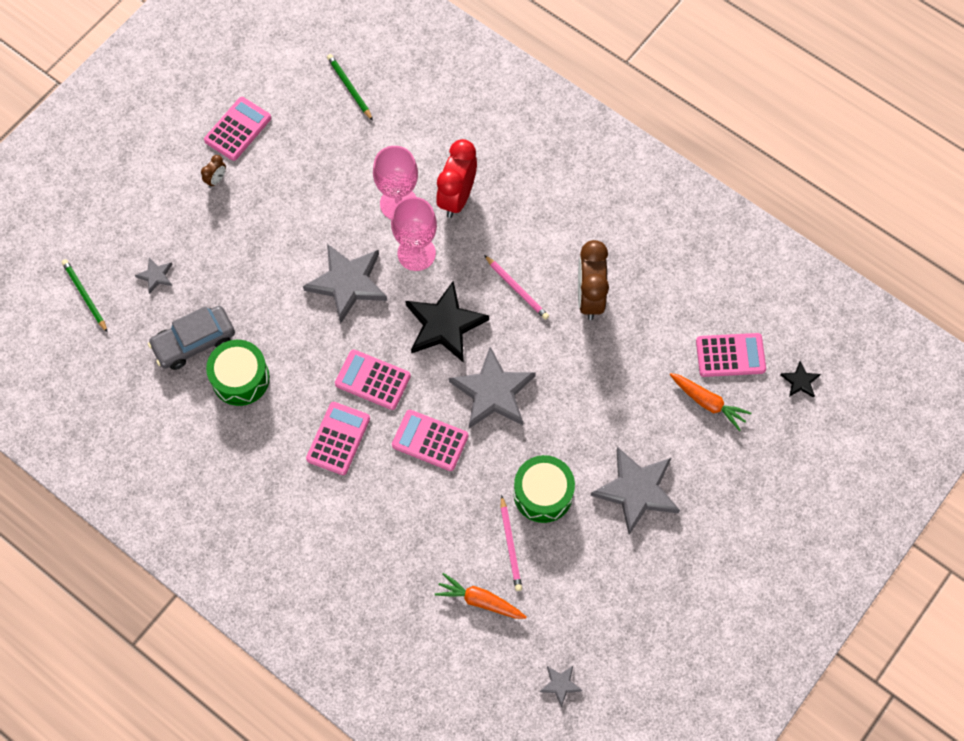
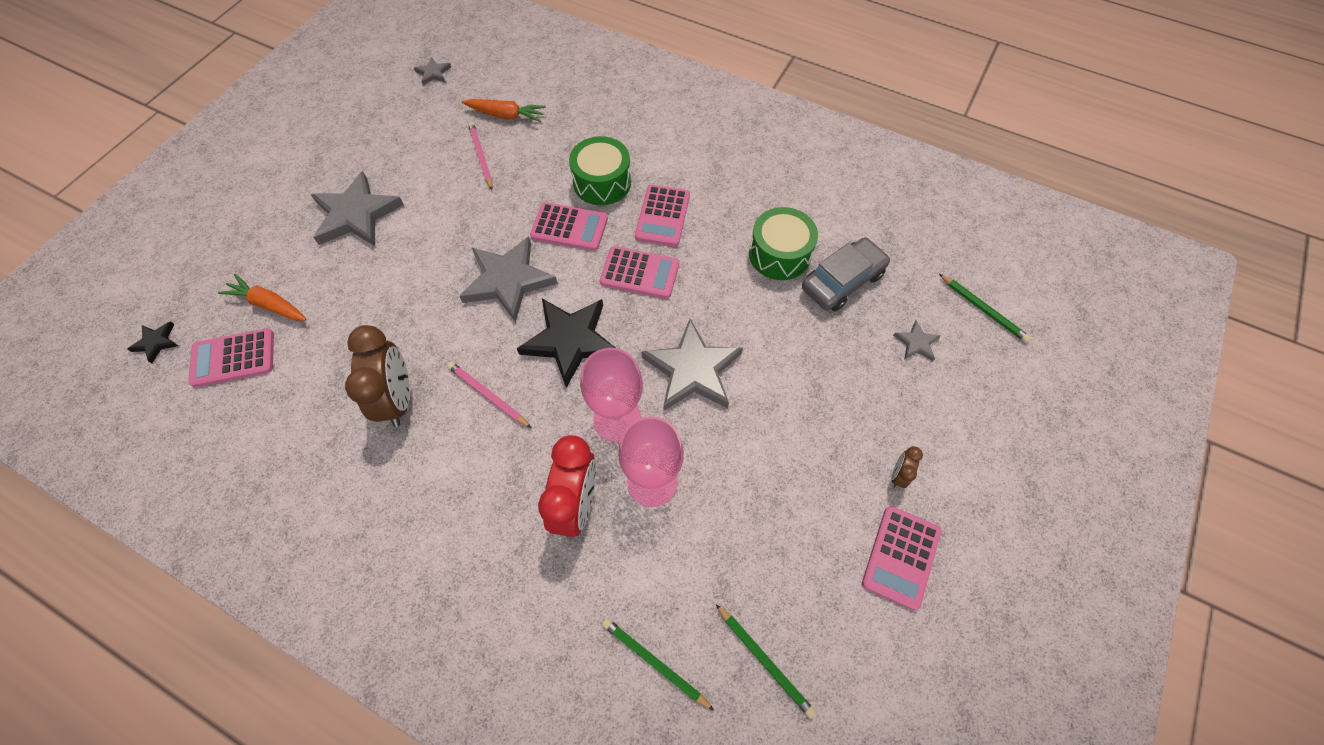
camera: 170 degrees right, 5 degrees down
green drum [514,455,575,523] -> green drum moved to [569,136,631,205]
none -> green pencil [602,618,715,711]

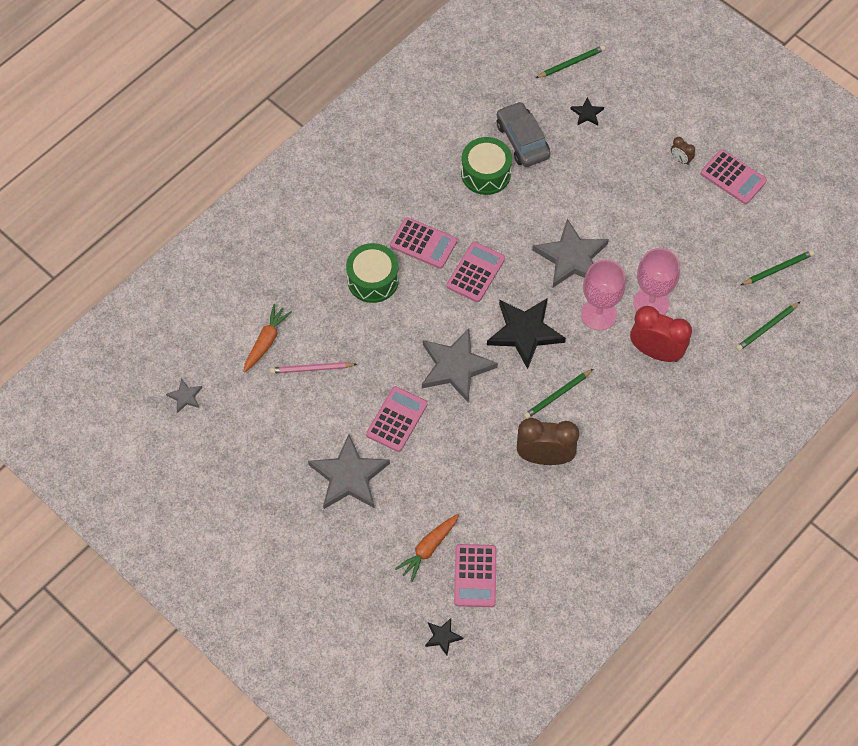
camera: 75 degrees left, 0 degrees up
pink pencil [447,362,531,428] -> green pencil [524,369,593,419]
pink calculator [530,202,608,251] -> pink calculator moved to [366,386,427,452]
grey star [893,320,941,361] -> black star [570,97,604,126]

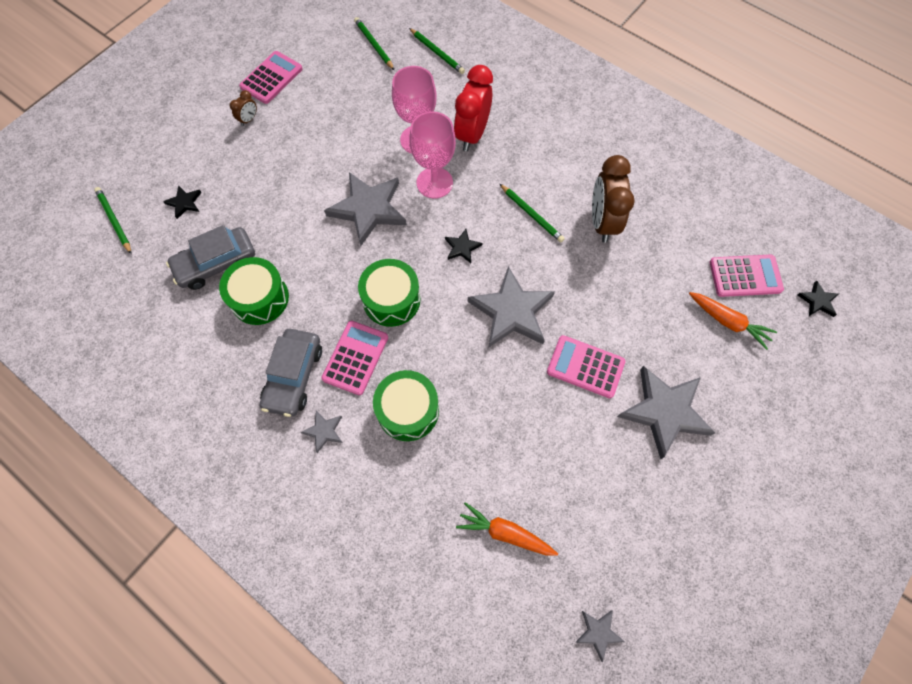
camera: 95 degrees left, 5 degrees up
pink pencil [270,362,357,374] -> none
pink calculator [447,242,505,302] -> green drum [358,259,421,327]
black star [487,298,566,369] -> black star [445,229,482,263], size x0.46
none -> grey car [260,329,322,417]
none -> grey star [300,411,342,453]

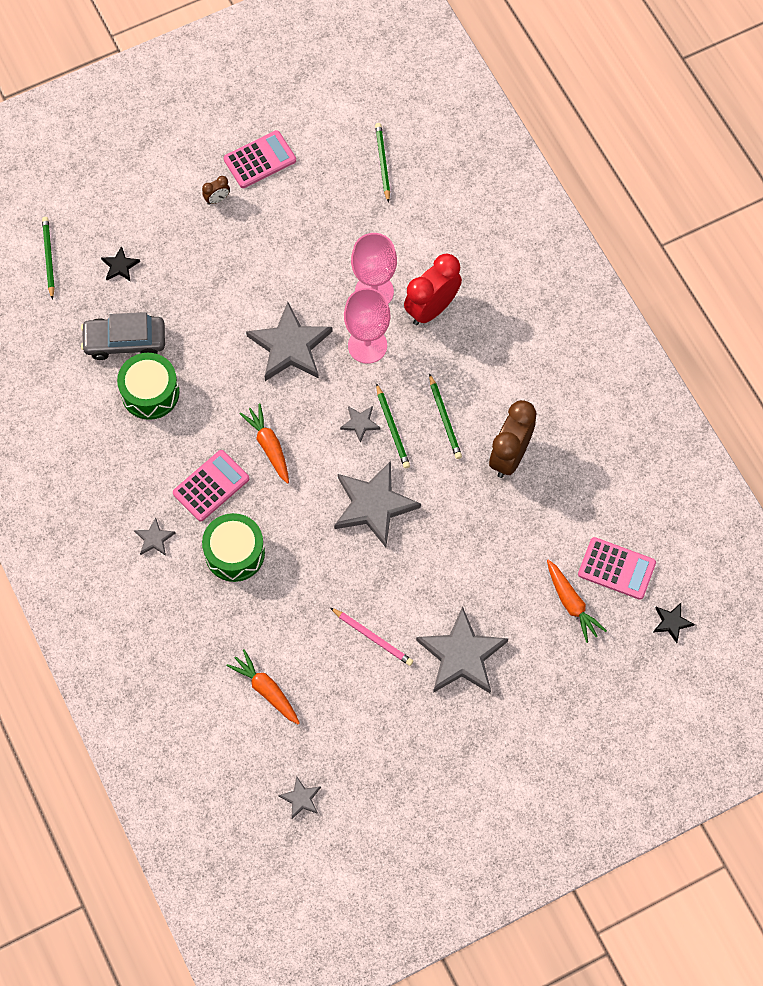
camera: 25 degrees right, 0 degrees up
grey car [260,329,322,417] -> none
green drum [358,259,421,327] -> orange carrot [239,403,289,484]
green pencil [409,28,465,74] -> green pencil moved to [376,383,410,469]
black star [445,229,482,263] -> grey star [340,406,380,443]
pink calculator [547,335,625,398] -> none
none -> pink pencil [331,608,413,666]

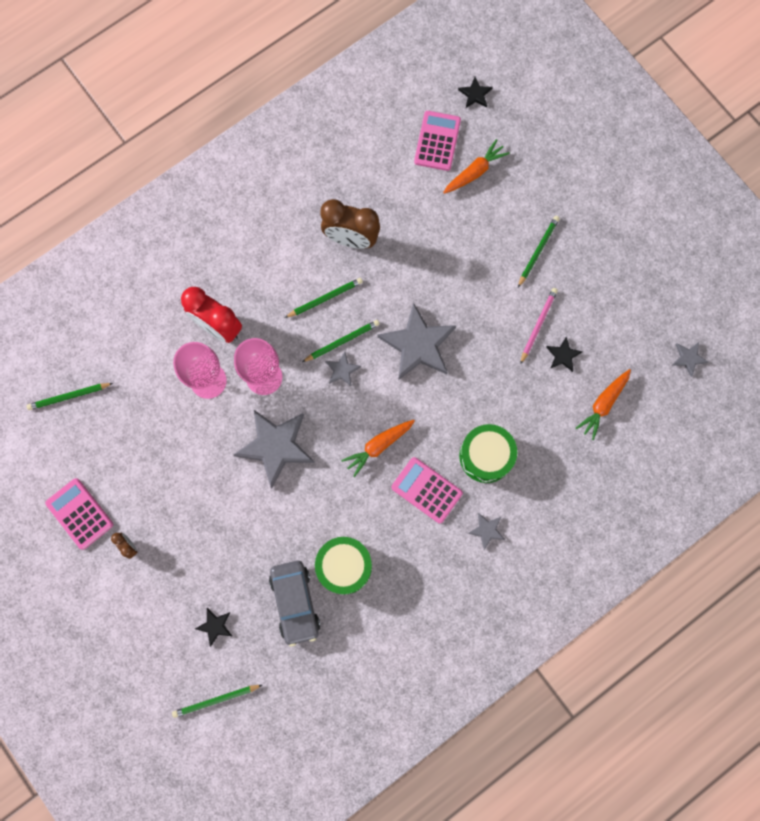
camera: 100 degrees left, 10 degrees up
grey star [416,606,508,693] -> green pencil [518,216,560,287]
none -> black star [546,336,583,372]

